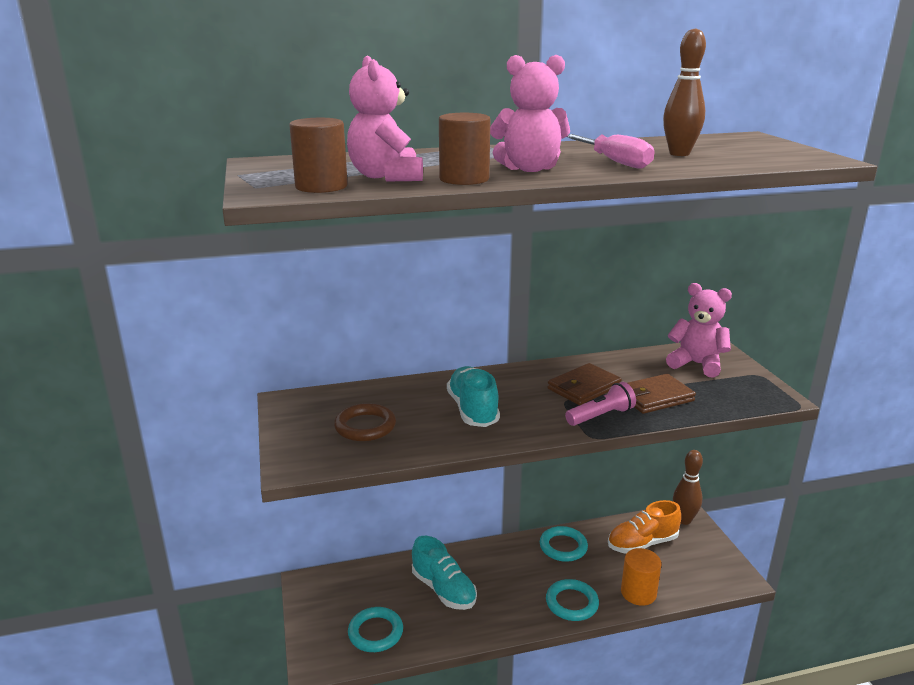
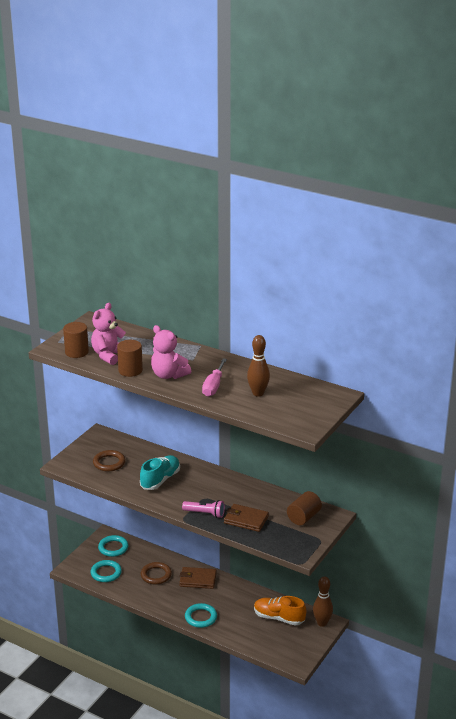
camera: 45 degrees right, 5 degrees up
turquoise shoe [412,536,477,610] -> brown ring [141,562,172,584]
turquoise ring [540,526,588,562] -> turquoise ring moved to [98,535,128,557]
brown wallet [547,363,622,405] -> brown wallet moved to [179,567,217,589]
orange cylinder [621,548,661,606] -> none
pink teddy bear [666,283,732,378] -> brown cylinder [287,491,322,525]

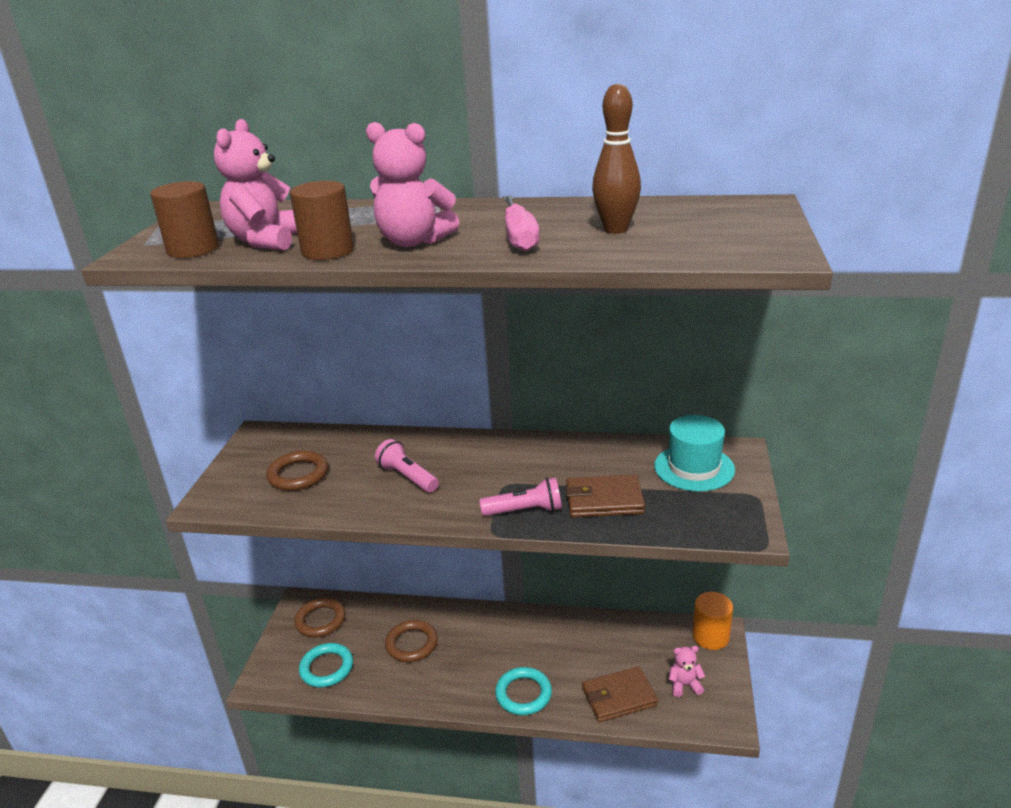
camera: 20 degrees left, 0 degrees up
turquoise ring [98,535,128,557] -> brown ring [295,598,345,637]
turquoise shoe [140,455,180,490] -> pink flashlight [375,439,439,493]
brown wallet [179,567,217,589] -> brown wallet moved to [582,666,658,722]
orange shoe [254,596,306,626] -> none
brown cylinder [287,491,322,525] -> turquoise hat [654,415,735,491]
brown bowling pin [313,576,333,627] -> orange cylinder [693,592,733,650]
none -> pink teddy bear [669,646,705,697]

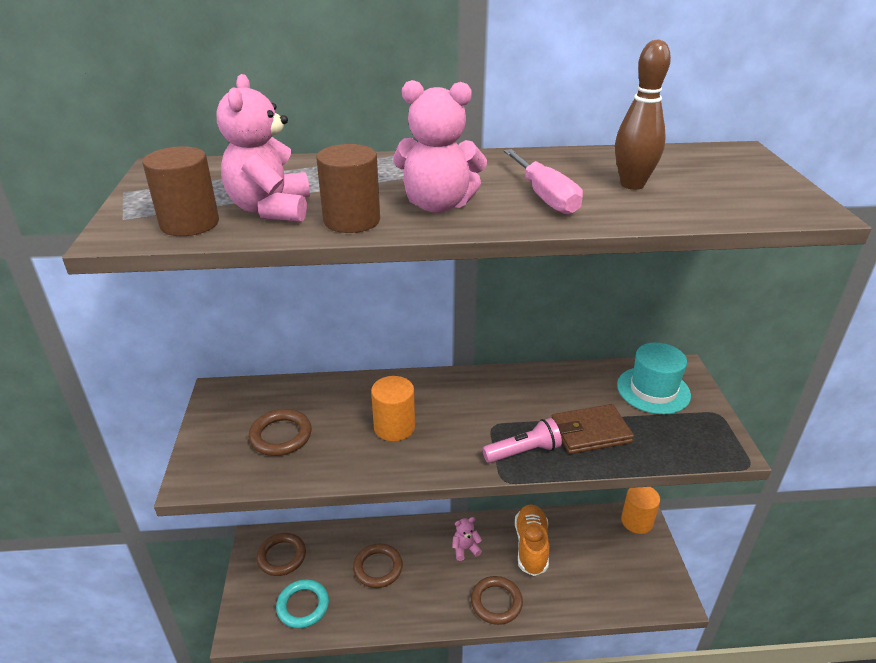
camera: 15 degrees left, 5 degrees up
pink flashlight [375,439,439,493] -> orange cylinder [371,376,415,441]
turquoise ring [495,667,552,715] -> brown ring [471,576,523,625]
brown wallet [582,666,658,722] -> none
pink teddy bear [669,646,705,697] -> pink teddy bear moved to [452,517,482,561]
none -> orange shoe [515,504,549,576]

